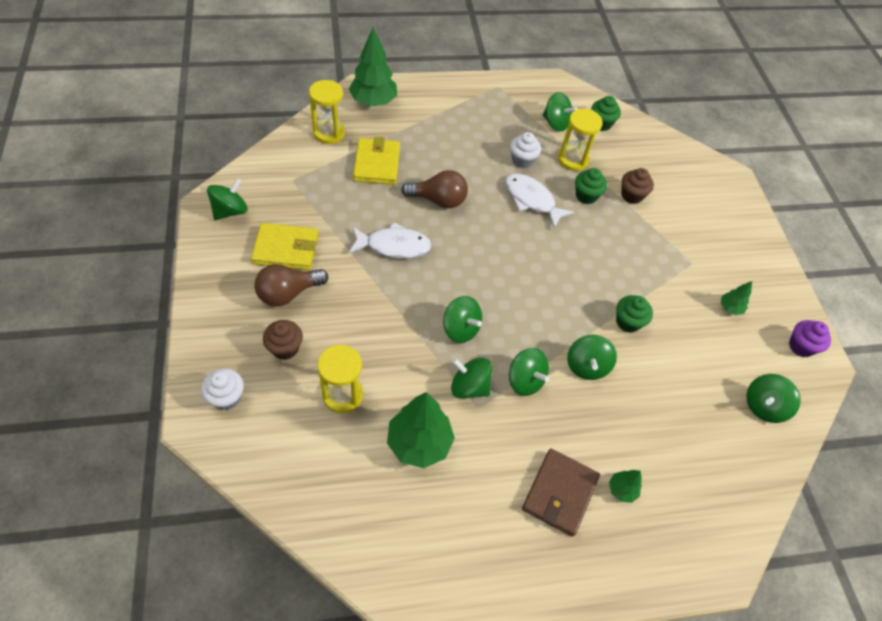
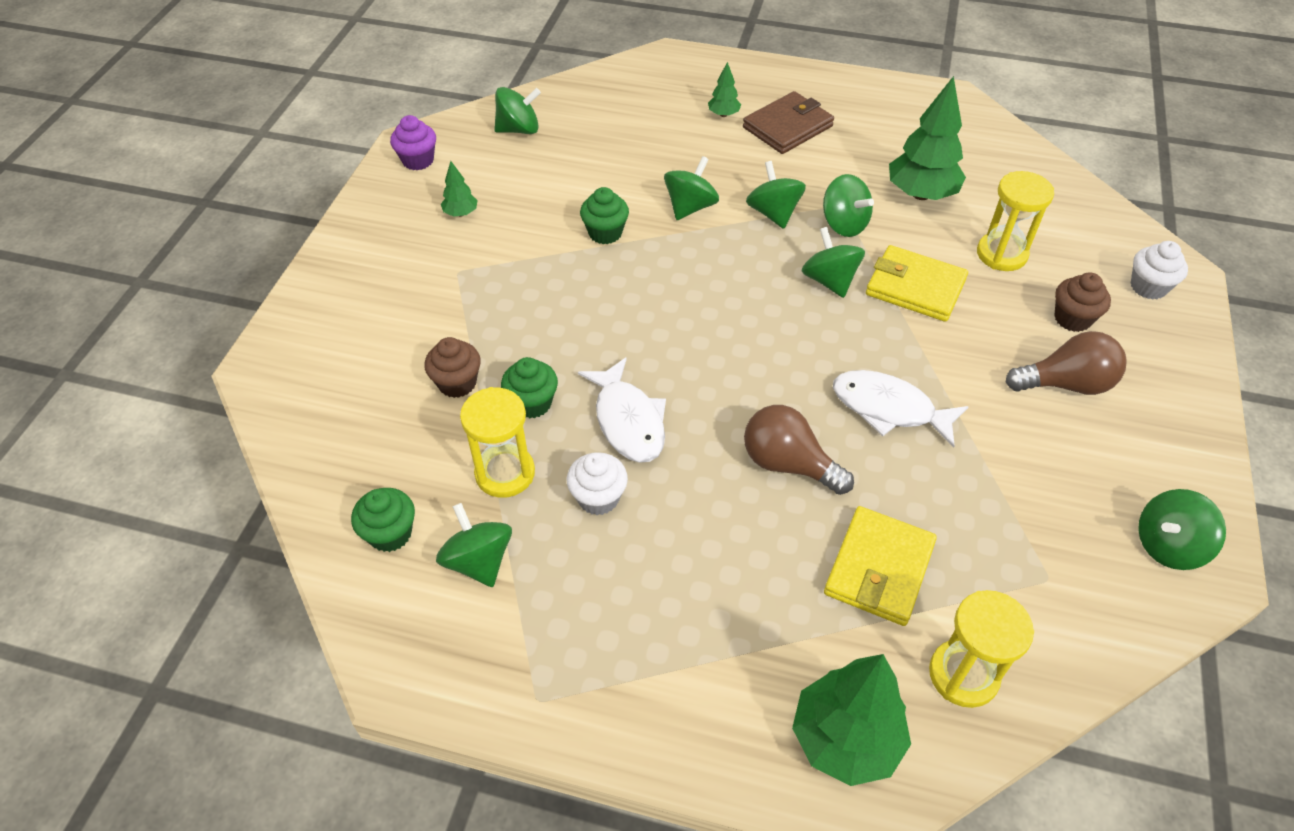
camera: 150 degrees left, 5 degrees down
yellow wallet [251,223,318,270] -> yellow wallet moved to [866,245,968,322]

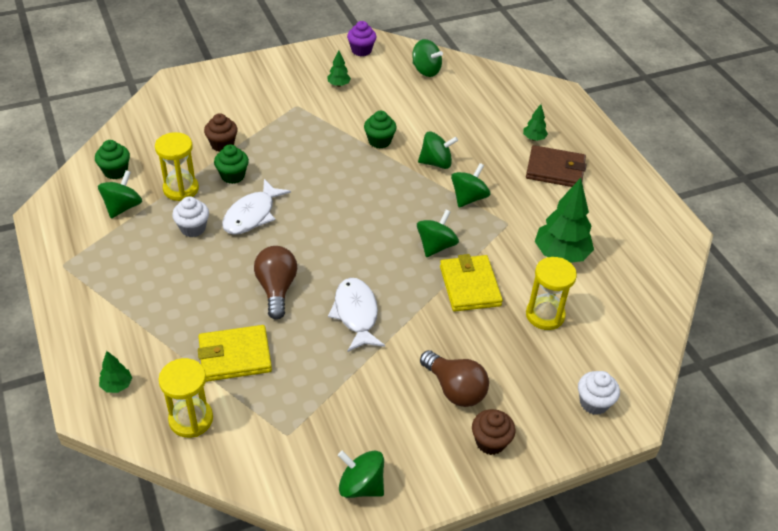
camera: 50 degrees right, 5 degrees down
green tree [792,654,911,786] -> green tree [99,351,132,393], size x0.48
green spinning top [823,174,874,237] -> none
brown cupcake [1054,273,1111,332] -> brown cupcake moved to [472,409,516,455]

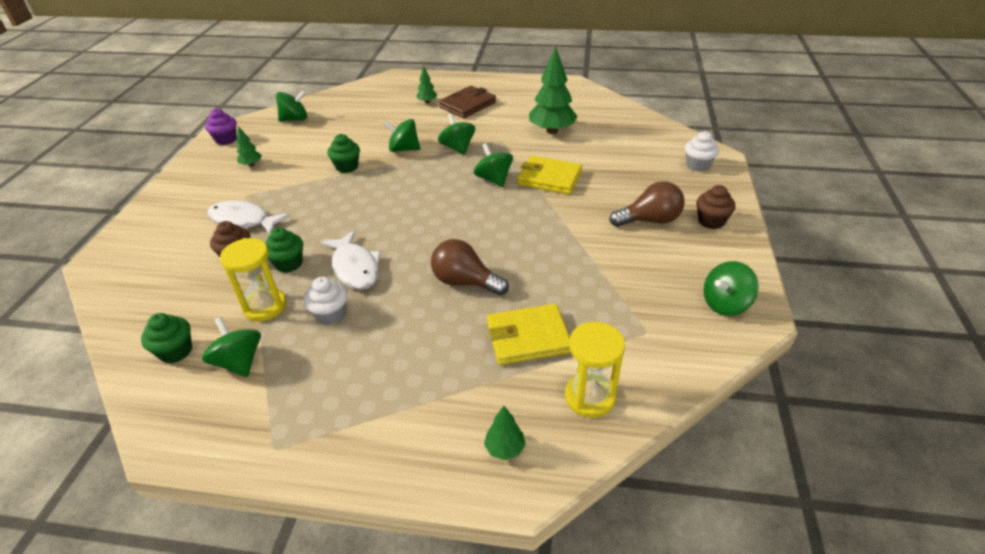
camera: 55 degrees left, 5 degrees down
yellow wallet [198,325,272,382] -> yellow wallet turned 60 degrees clockwise [487,304,571,365]
white fish [328,278,385,352] -> white fish moved to [207,201,290,234]
green spinning top [418,132,458,169] -> green spinning top turned 105 degrees counterclockwise [383,119,420,152]
yellow hourglass [526,257,577,330] -> none

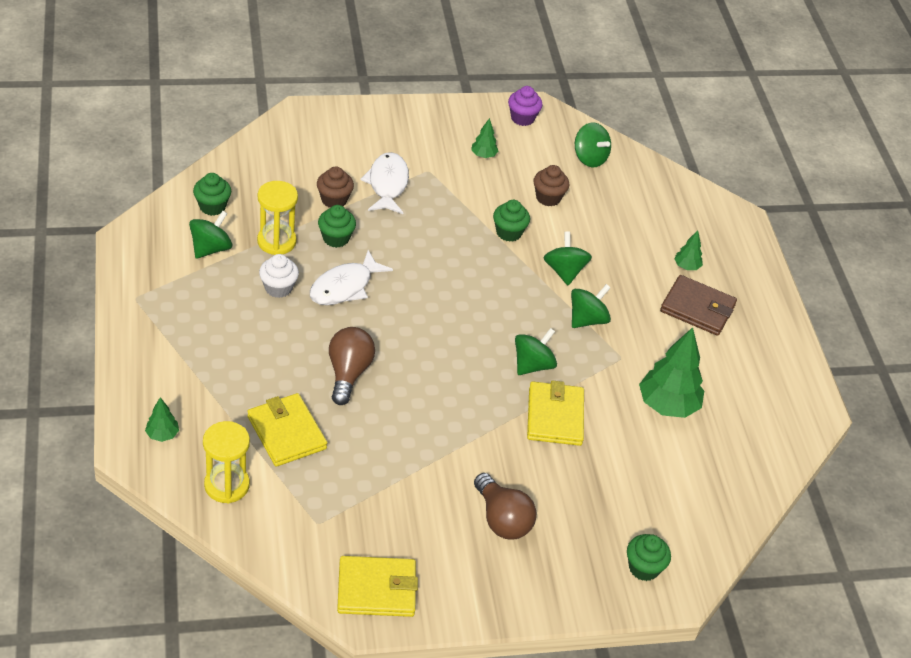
camera: 65 degrees right, 5 degrees up
white cupcake [685,131,719,172] -> green cupcake [627,534,671,581]
brown cupcake [697,185,736,229] -> brown cupcake moved to [533,165,569,206]
green spinning top [703,261,759,316] -> yellow wallet [337,556,418,617]

